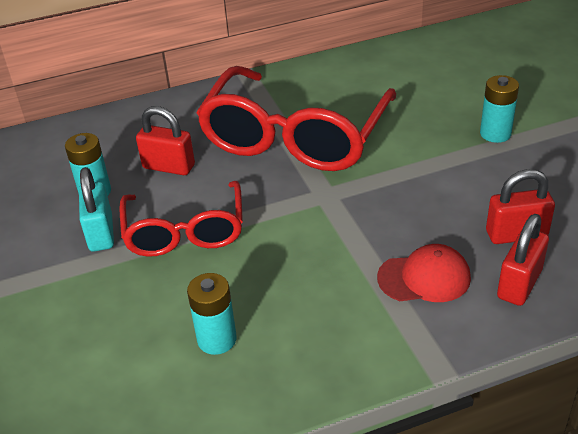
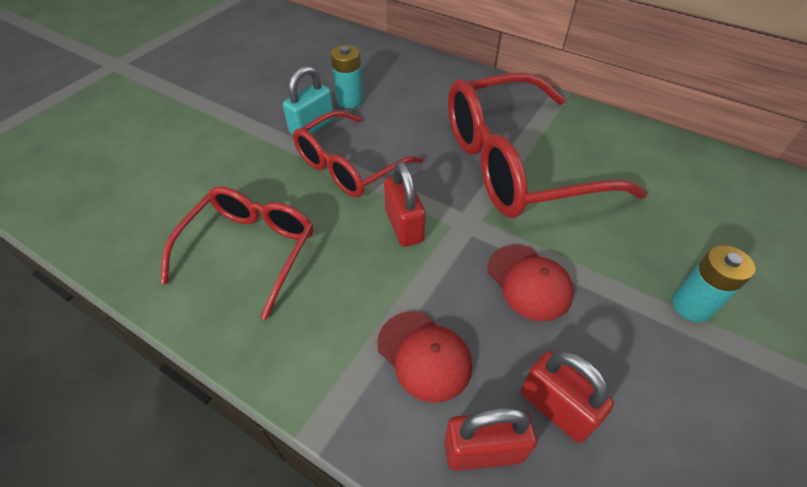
camera: 50 degrees right, 10 degrees up
red padlock [136,106,195,175] -> red padlock moved to [384,161,426,247]
turquoise battery [187,273,237,355] -> red glasses [160,186,313,320]
none -> red cap [487,245,574,321]

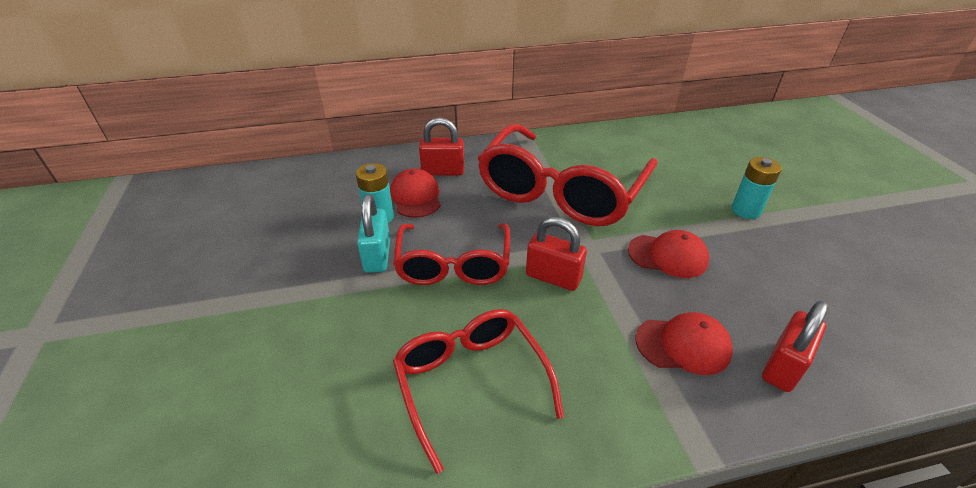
camera: 45 degrees left, 10 degrees down
red padlock [521,351,614,443] -> red padlock moved to [419,117,464,176]
none -> red cap [390,168,441,218]

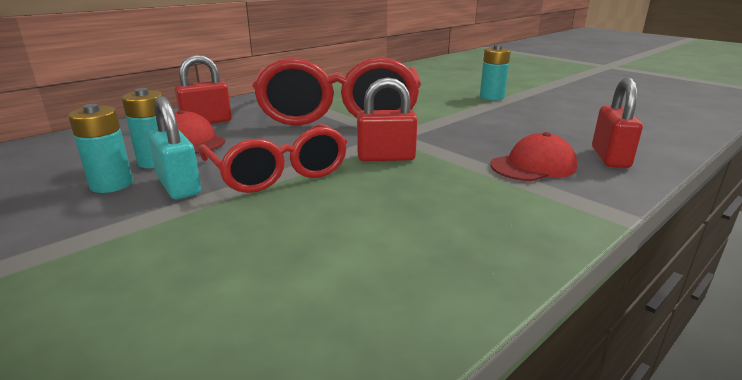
camera: 30 degrees left, 15 degrees down
red glasses [393,309,564,474] -> none
red cap [628,230,709,278] -> none
none -> turquoise battery [68,104,133,193]

